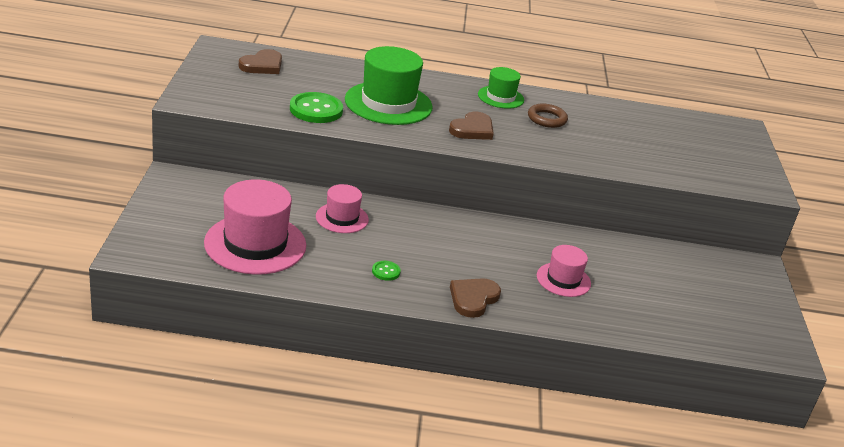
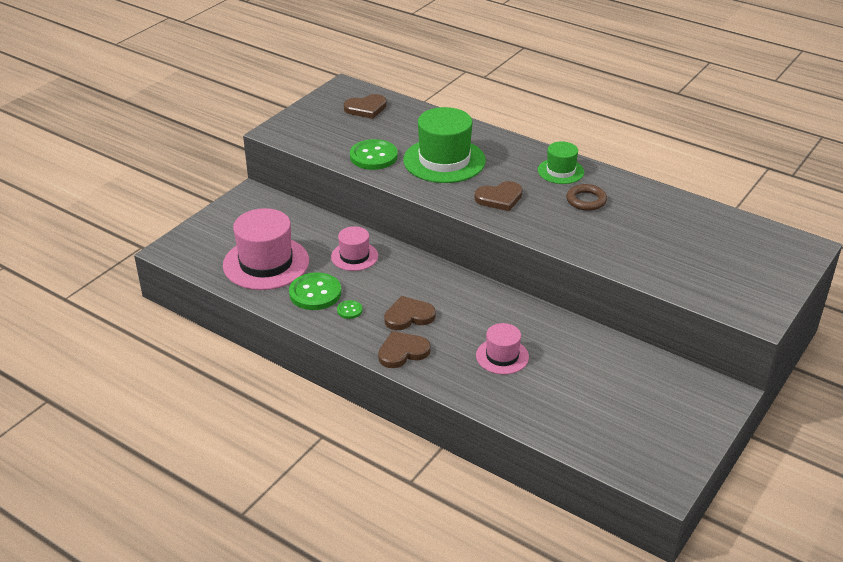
camera: 35 degrees right, 5 degrees up
none -> green button [289,272,341,310]
none -> brown heart [384,296,436,330]

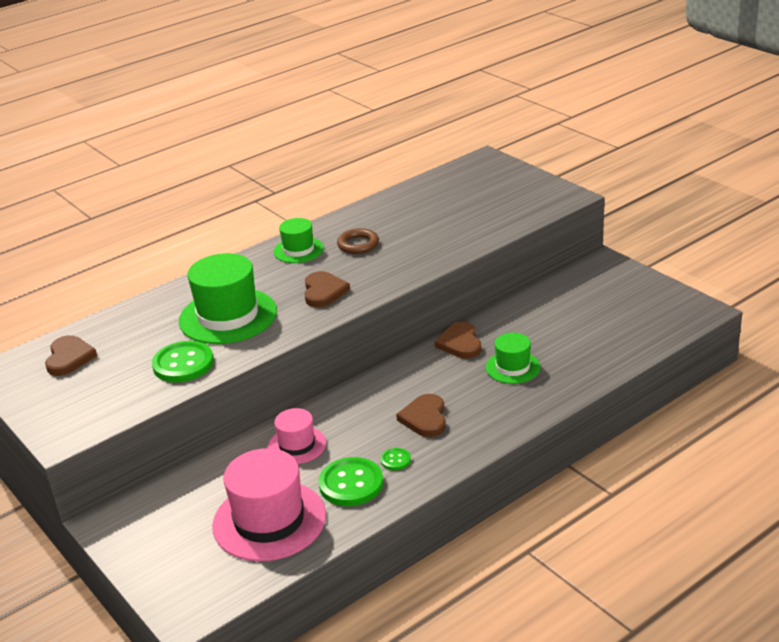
camera: 70 degrees left, 5 degrees down
brown heart [378,331,430,368] -> brown heart moved to [435,322,481,359]
pink hat [476,323,529,375] -> green hat [486,333,541,384]

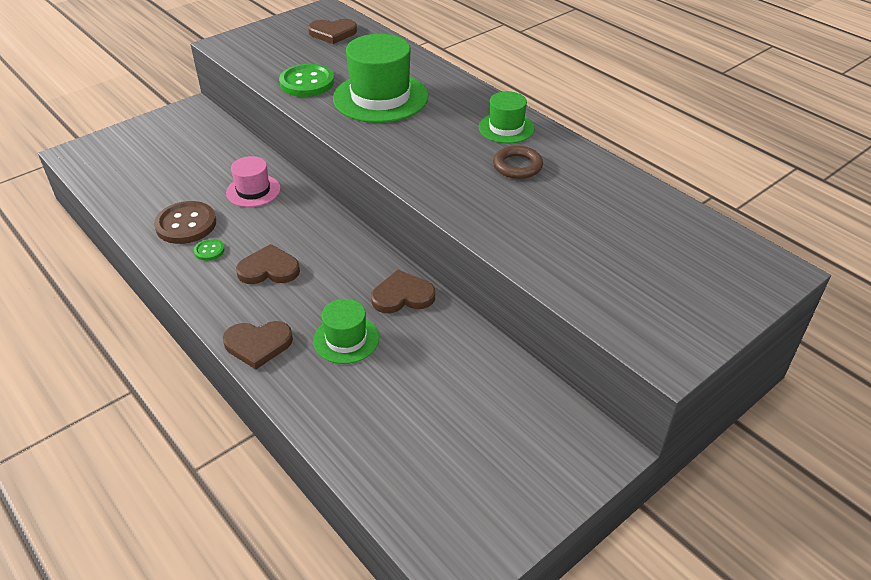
camera: 85 degrees right, 10 degrees up
pink hat [212,448,326,562] -> none
brown heart [304,271,350,307] -> brown heart moved to [223,321,293,369]
green button [318,457,383,506] -> brown button [154,201,216,244]

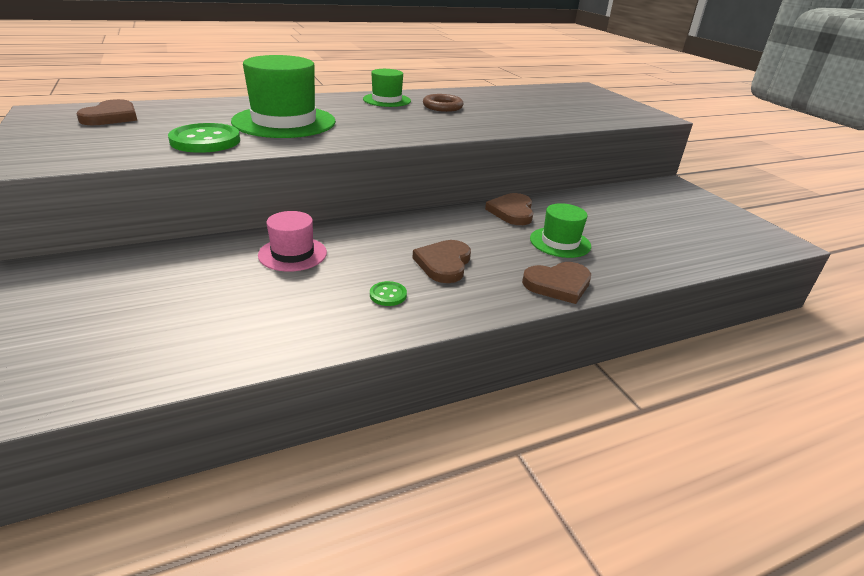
camera: 75 degrees left, 10 degrees down
brown button [154,201,216,244] -> none
brown heart [223,321,293,369] -> brown heart turned 60 degrees clockwise [522,262,591,304]

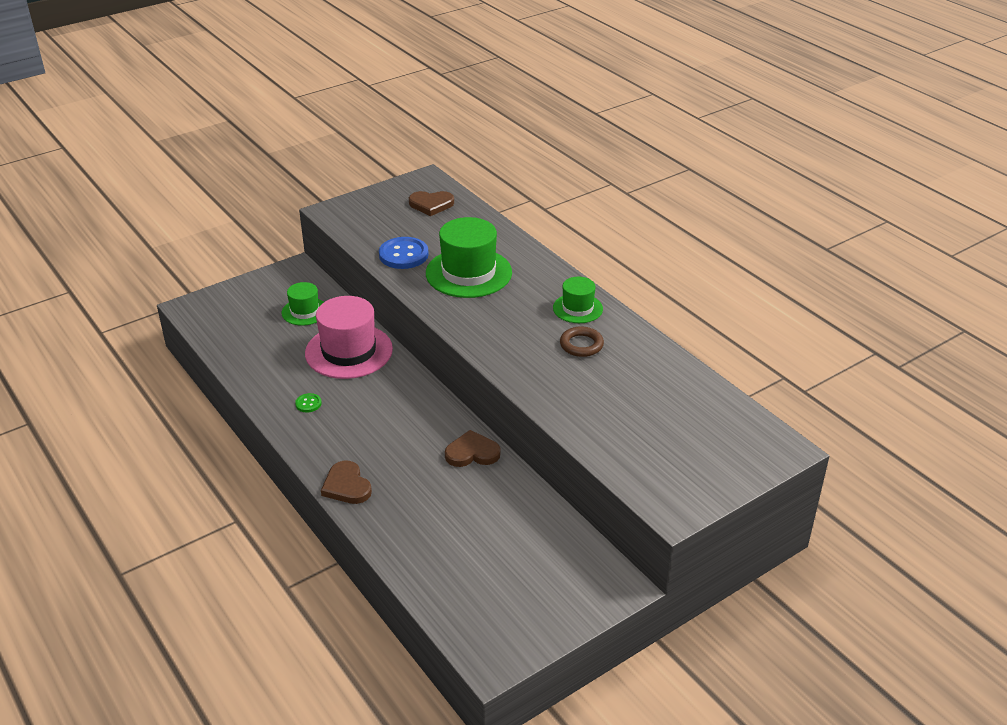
camera: 80 degrees right, 5 degrees up
green button [168,123,240,153] -> blue button [379,237,429,269]
pink hat [258,211,327,272] -> pink hat [305,296,393,379], size x1.80
brown heart [413,240,471,283] -> none
green hat [530,203,591,258] -> green hat moved to [282,282,324,326]

